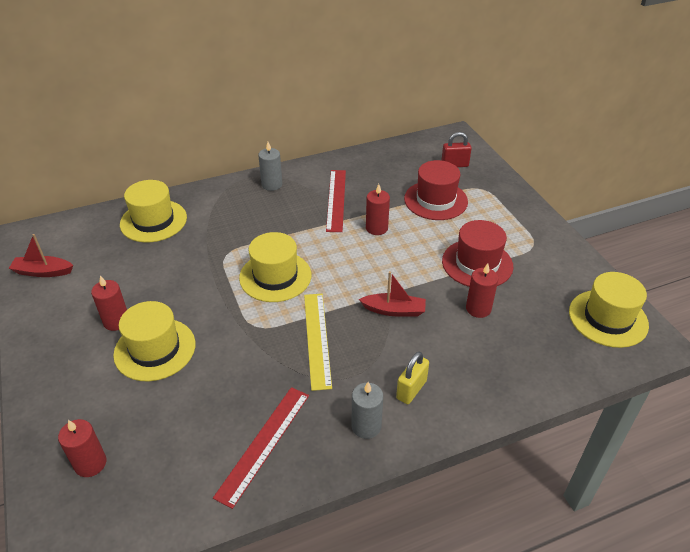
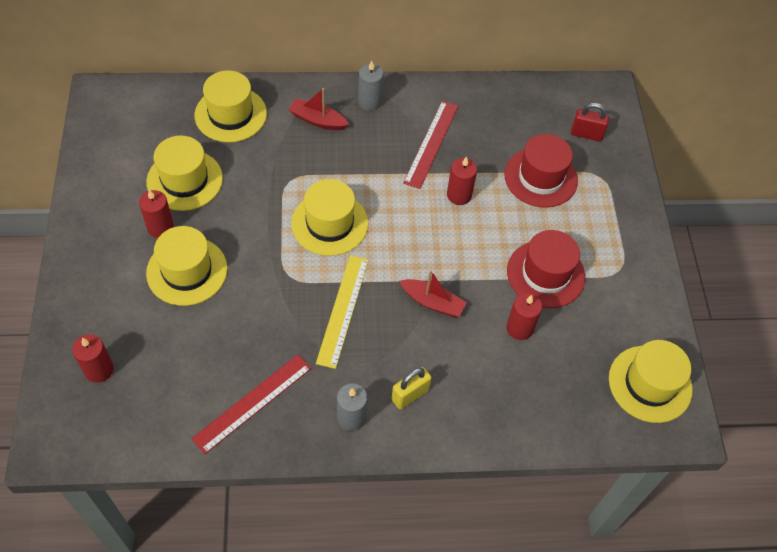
camera: 15 degrees right, 15 degrees up
red boat [8,234,73,277] -> red boat moved to [289,88,349,130]
none -> yellow hat [146,136,223,211]

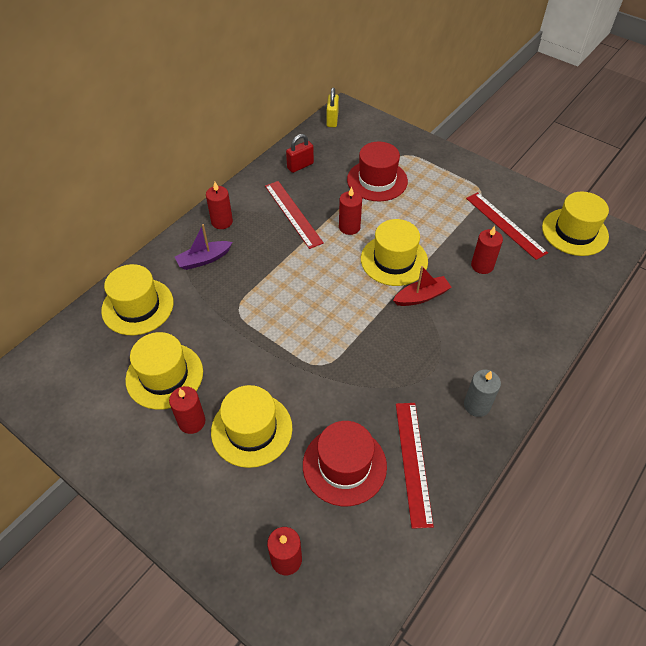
camera: 45 degrees left, 5 degrees down
red boat [289,88,349,130] -> purple boat [175,224,233,270]
yellow hat [291,179,368,256] -> yellow hat moved to [361,219,428,286]
yellow ruler [316,255,369,369] -> none
grey candle [358,61,384,111] -> red candle [206,182,233,229]
yellow padlock [392,367,432,409] -> yellow padlock moved to [327,88,339,127]
red hat [507,230,585,308] -> red hat moved to [303,421,387,506]
red padlock [571,103,609,141] -> red padlock moved to [286,134,314,173]
none -> red ruler [466,192,548,260]

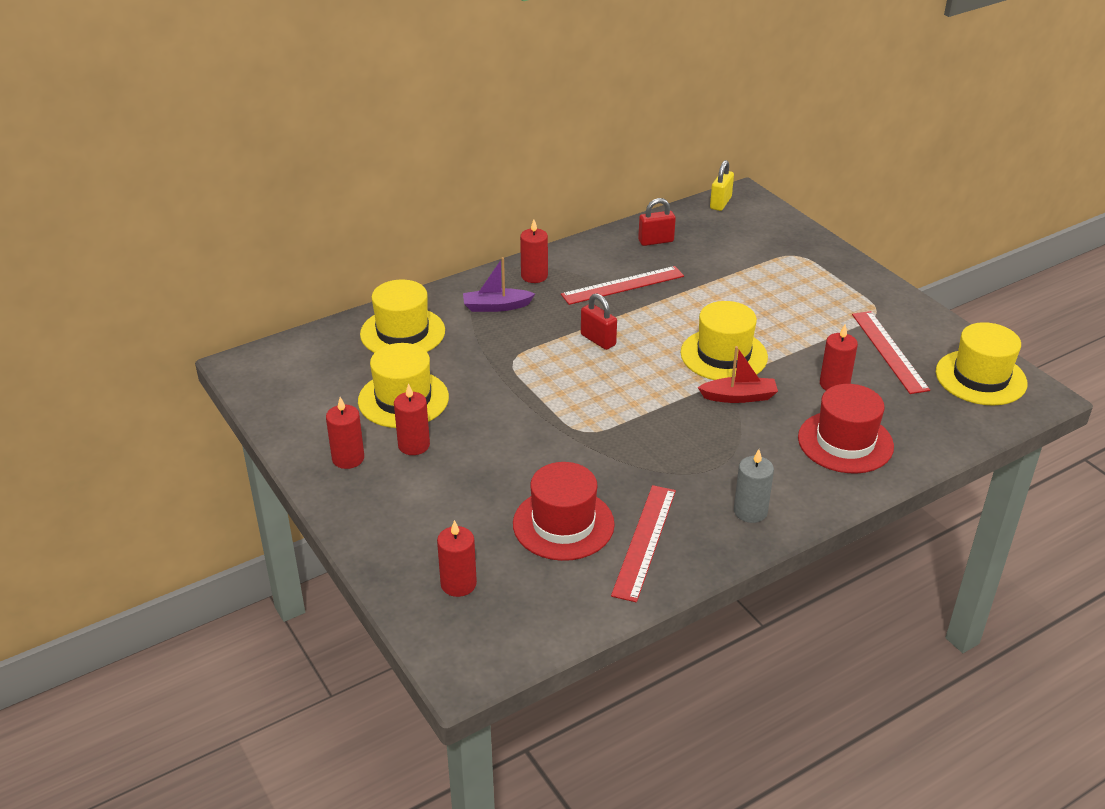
camera: 20 degrees right, 15 degrees down
yellow hat [211,385,293,468] -> none
red ruler [265,181,324,249] -> red ruler turned 75 degrees clockwise [561,266,684,305]
red candle [339,186,362,235] -> red candle moved to [326,397,364,469]
red hat [347,142,408,201] -> red hat moved to [798,384,894,474]
none -> red padlock [581,293,617,350]

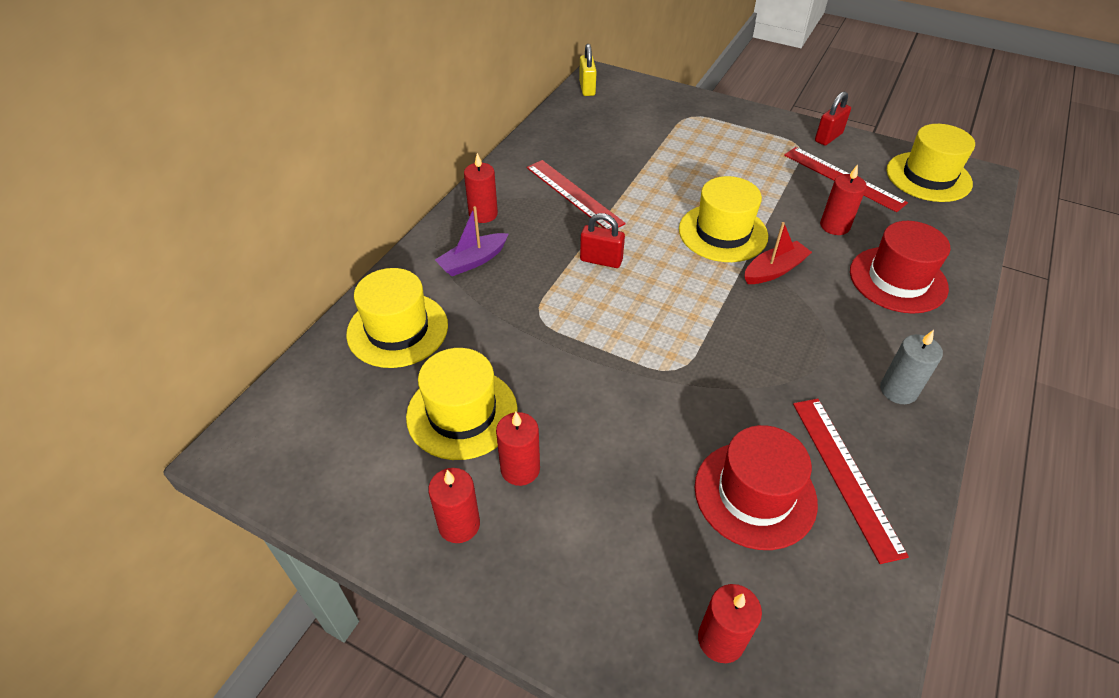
camera: 30 degrees left, 10 degrees up
red ruler [561,266,684,305] -> red ruler turned 75 degrees counterclockwise [527,160,626,230]
red padlock [638,198,676,246] -> red padlock moved to [815,91,851,145]

